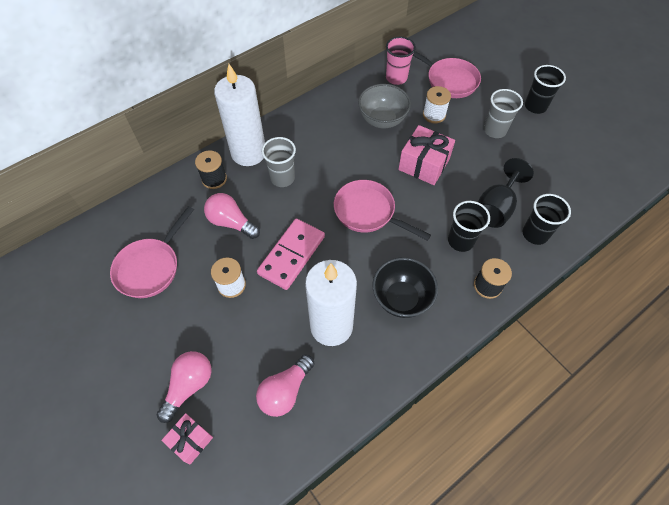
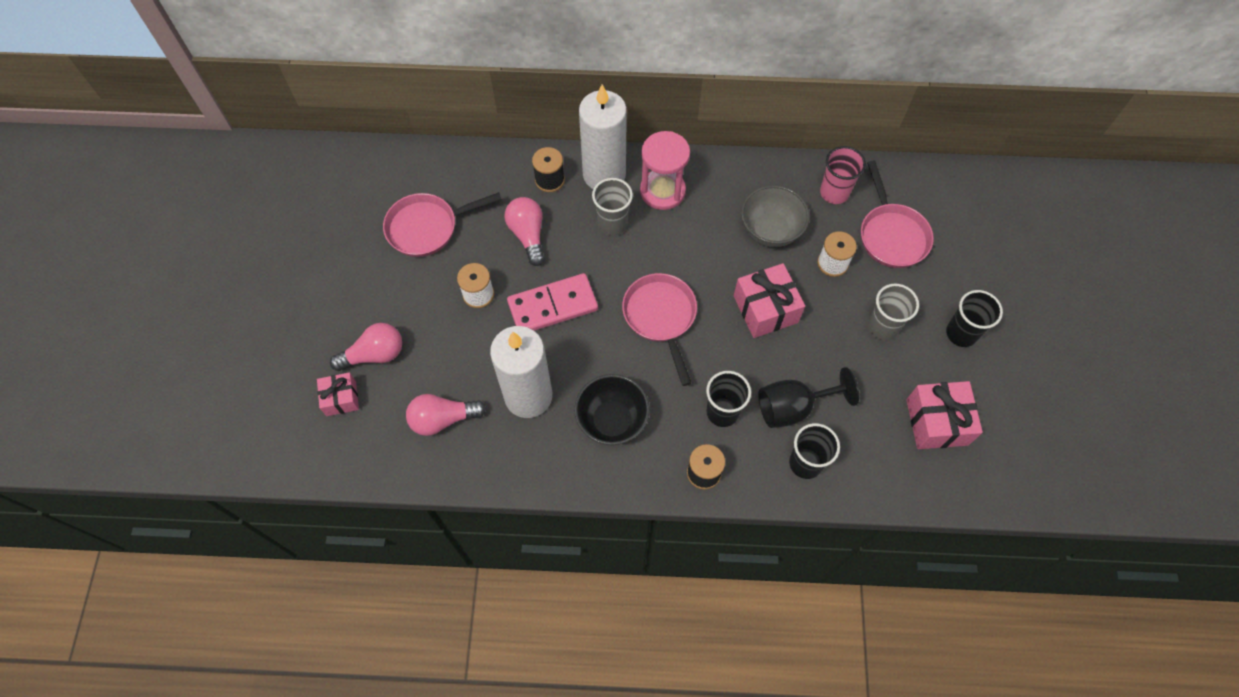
camera: 40 degrees right, 5 degrees up
none -> pink hourglass [640,131,690,210]
none -> pink gift [906,381,983,449]

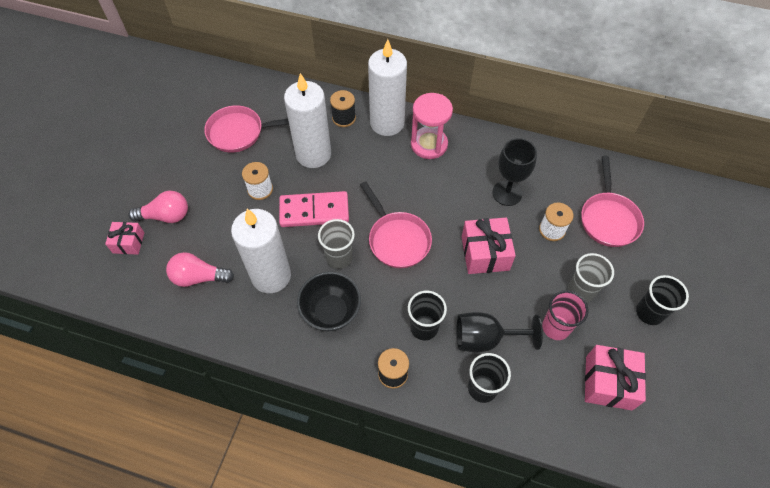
camera: 15 degrees right, 5 degrees down
pink light bulb [504,197,545,266] -> white candle [284,73,331,168]
grey cup [592,178,633,236] -> grey cup moved to [318,219,355,269]
pink pan [622,273,697,386] -> pink pan turned 150 degrees clockwise [360,181,432,268]
grey bowl [741,185,810,247] -> black goblet [492,138,537,206]
pink cup [820,146,866,204] -> pink cup moved to [542,290,589,340]

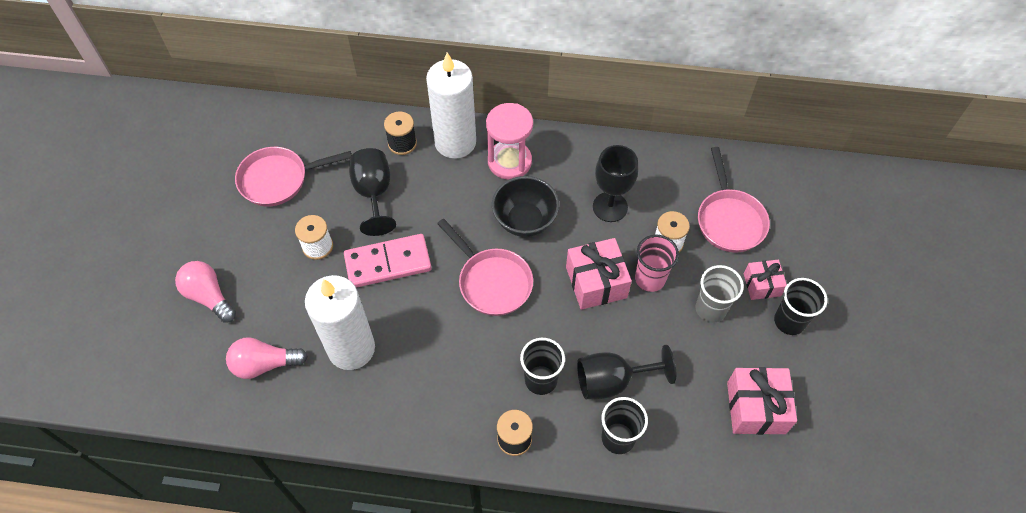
camera: 10 degrees left, 0 degrees up
pink gift [105,222,144,255] -> pink gift moved to [744,260,787,300]
pink light bulb [128,191,188,223] -> pink light bulb turned 120 degrees counterclockwise [175,261,236,323]
white candle [284,73,331,168] -> black goblet [349,148,396,236]
black bowl [297,272,361,331] -> black bowl moved to [492,176,559,237]
grey cup [318,219,355,269] -> none
pink cup [542,290,589,340] -> pink cup moved to [635,235,679,292]

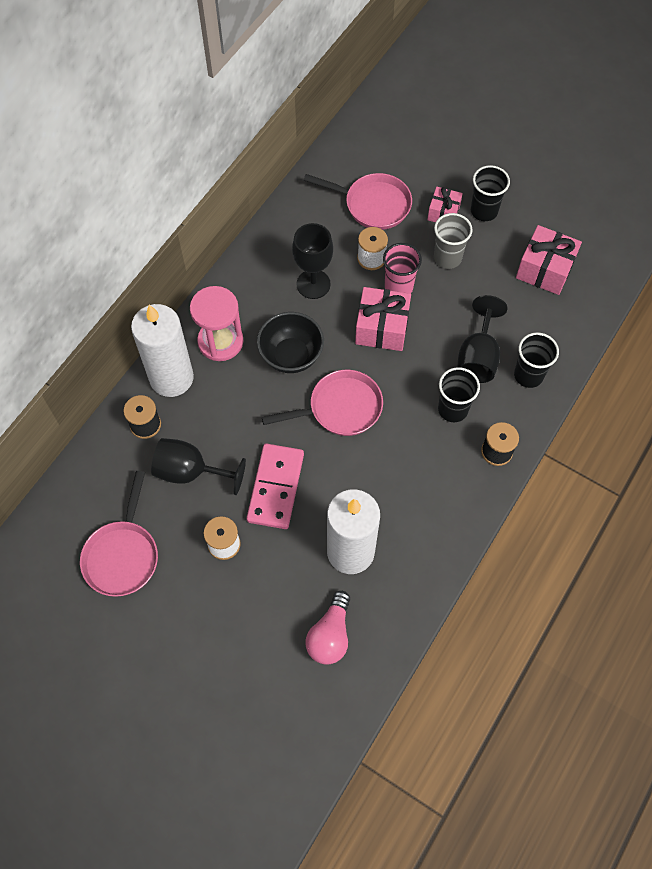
camera: 65 degrees left, 5 degrees up
pink light bulb [175,261,236,323] -> none

